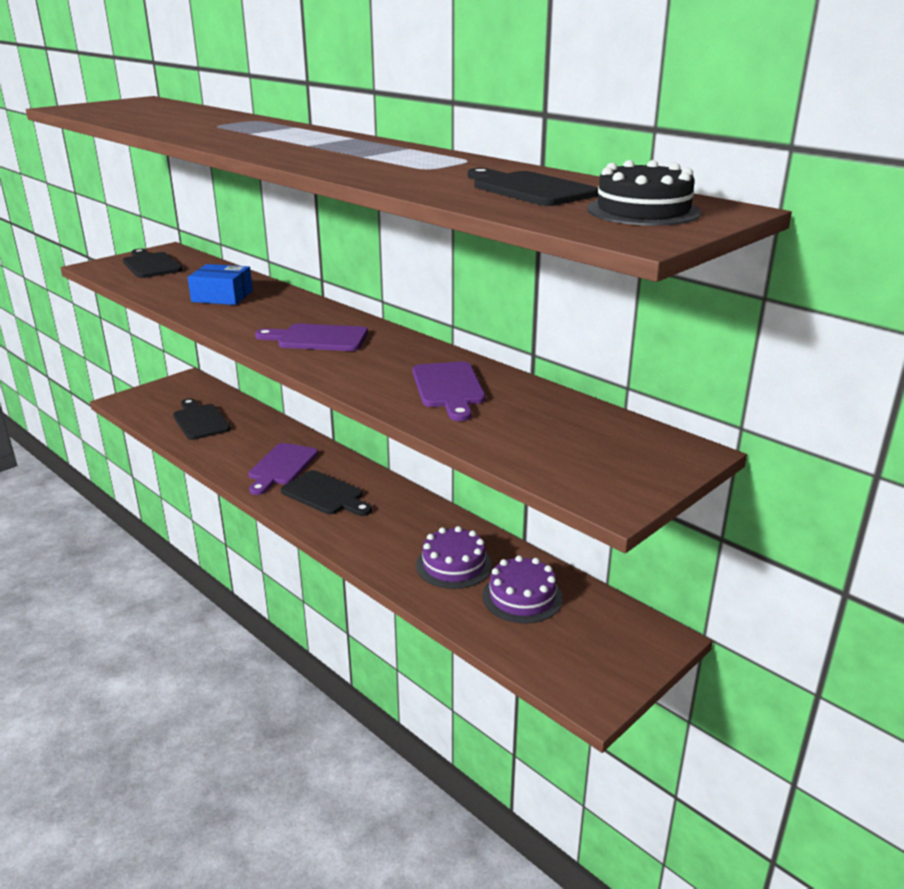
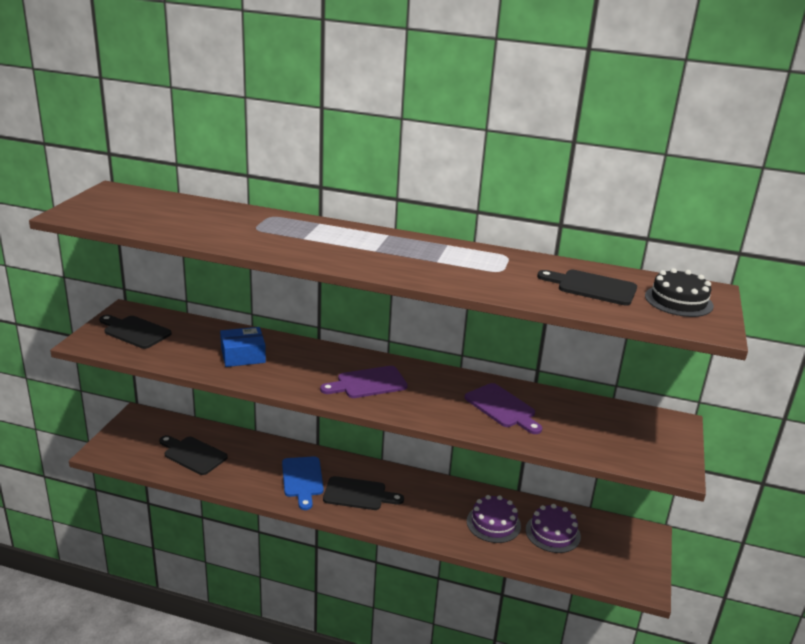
camera: 30 degrees left, 0 degrees up
purple cutting board [248,443,318,495] -> blue cutting board [282,456,324,510]

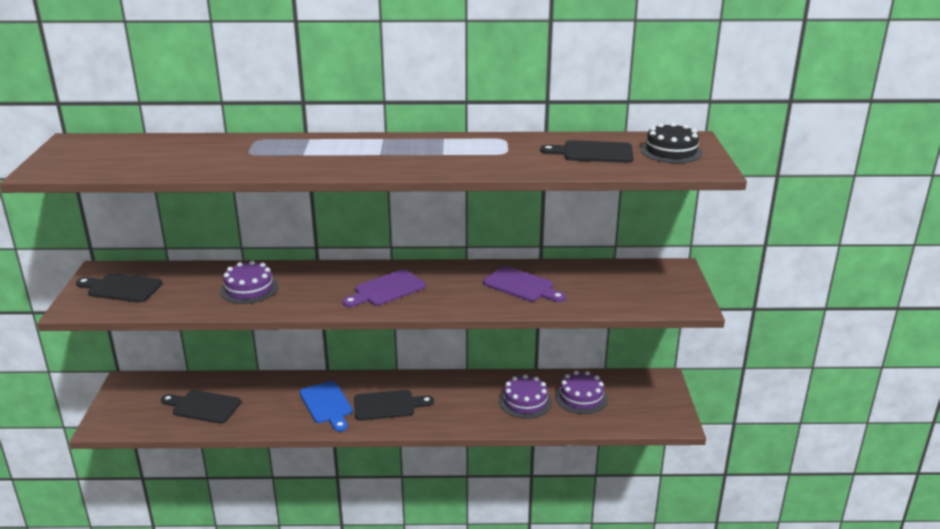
camera: 15 degrees left, 0 degrees up
blue box [220,327,266,367] -> purple cake [220,260,278,304]

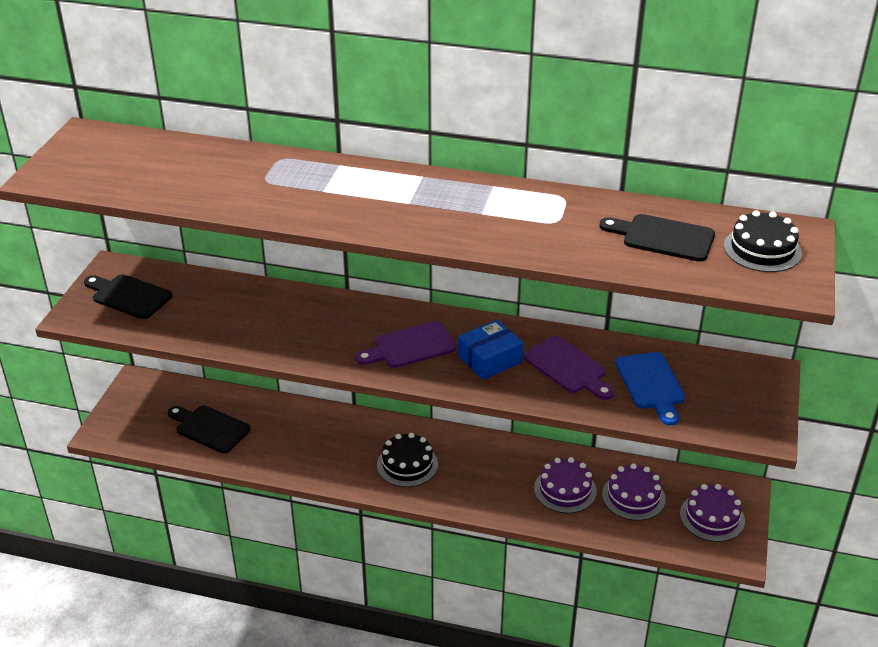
camera: 15 degrees right, 10 degrees up
purple cake [220,260,278,304] -> purple cake moved to [680,484,745,542]
blue cutting board [300,381,353,432] -> blue cutting board moved to [615,352,685,425]
black cutting board [354,390,434,421] -> black cake [377,433,438,487]
none -> blue box [458,320,523,380]

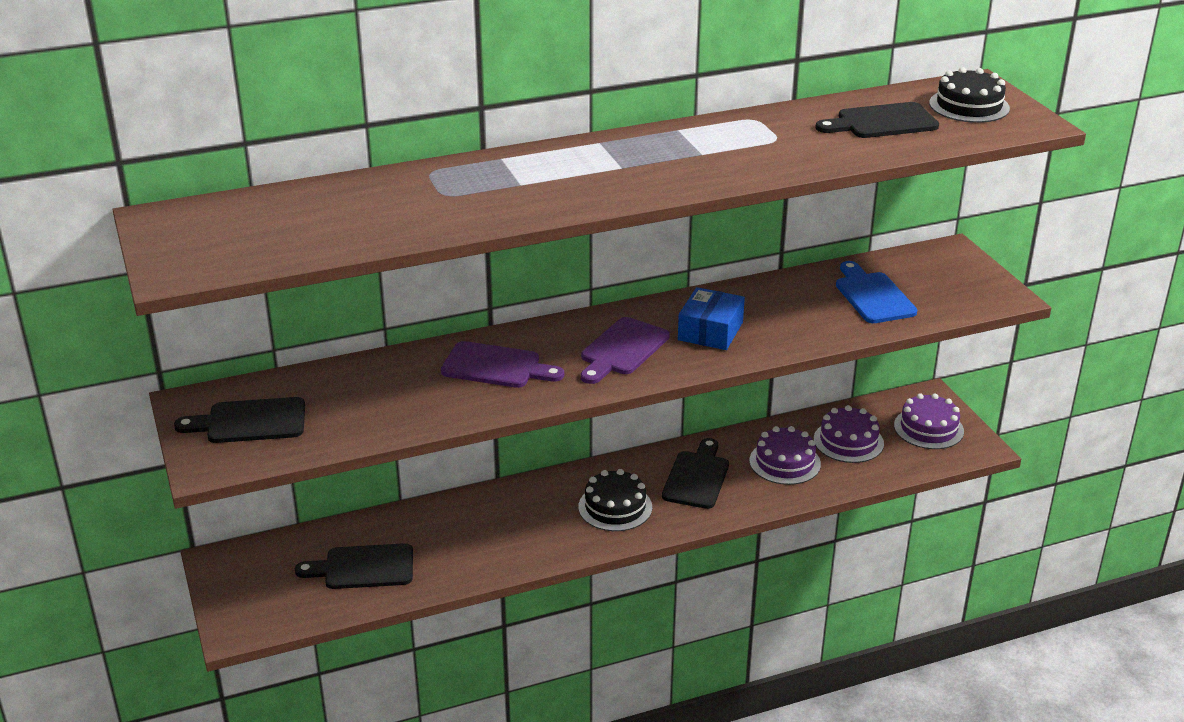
camera: 35 degrees left, 5 degrees down
purple cutting board [524,336,614,400] -> purple cutting board moved to [441,341,564,388]
blue cutting board [615,352,685,425] -> blue cutting board turned 150 degrees counterclockwise [836,261,917,323]
none -> black cutting board [662,438,729,509]

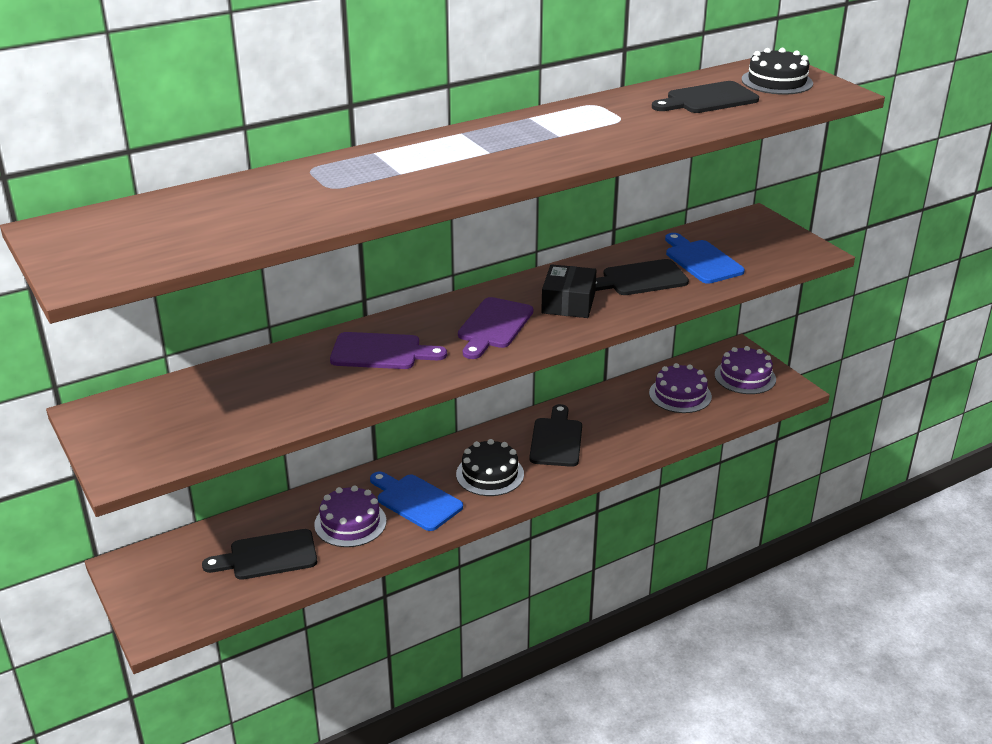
camera: 10 degrees left, 0 degrees up
black cutting board [174,397,305,443] -> black cutting board moved to [595,259,689,295]
blue box [678,287,745,350] -> black box [541,264,596,318]
purple cake [749,426,821,485] -> purple cake moved to [314,485,386,547]
none -> blue cutting board [370,472,463,531]

